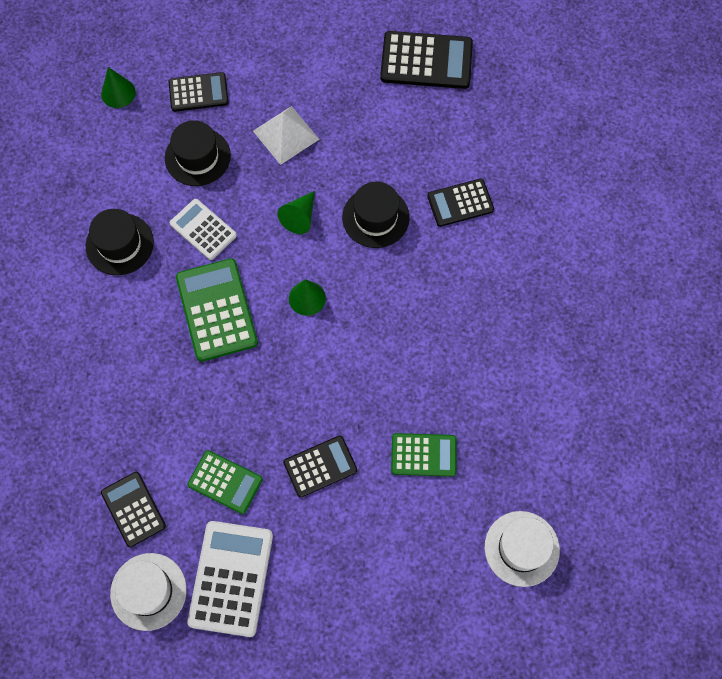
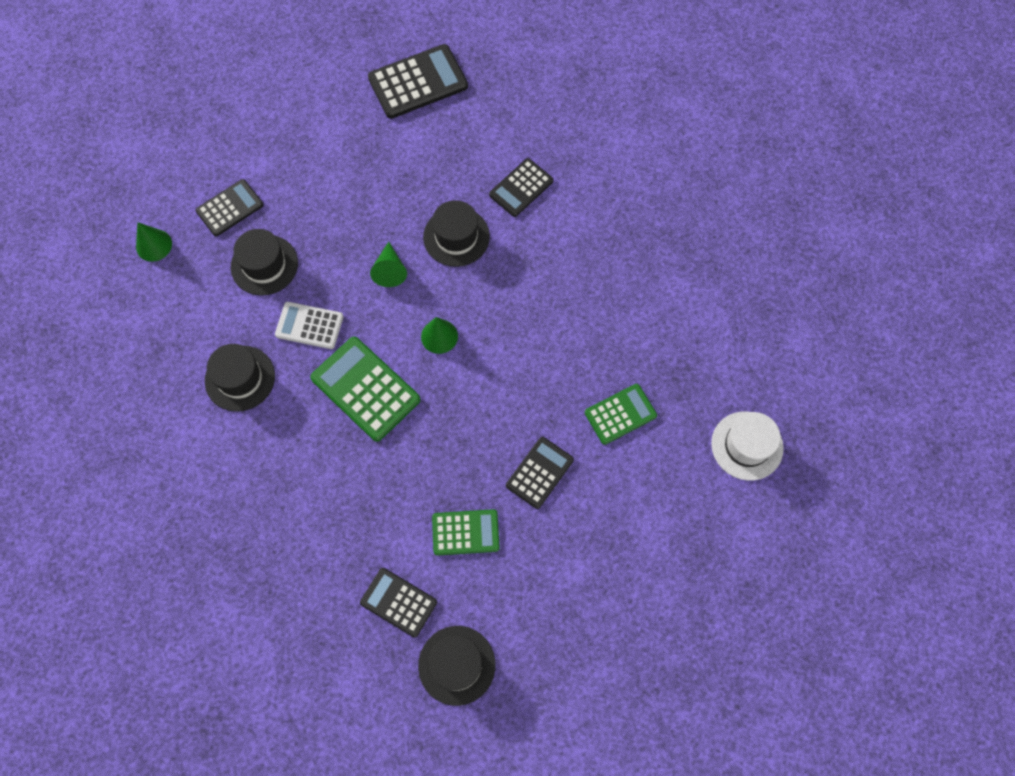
camera: 30 degrees left, 0 degrees up
white hat [110,553,187,631] -> black hat [418,626,496,706]
white calculator [187,521,273,637] -> none
white pyramid [253,106,319,165] -> none

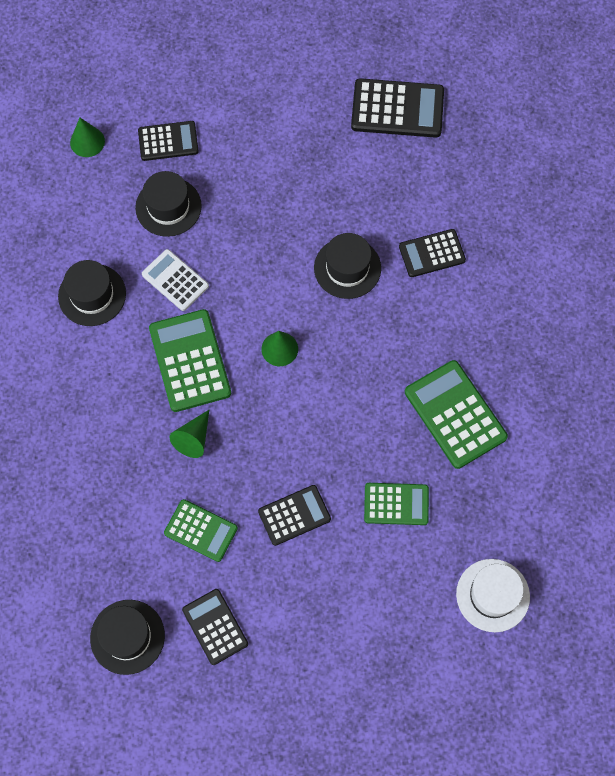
camera: 30 degrees right, 0 degrees up
black calculator [360,568,437,637] -> black calculator moved to [182,589,248,665]
green cone [370,242,407,287] -> green cone moved to [170,410,209,458]
none -> green calculator [405,360,508,469]

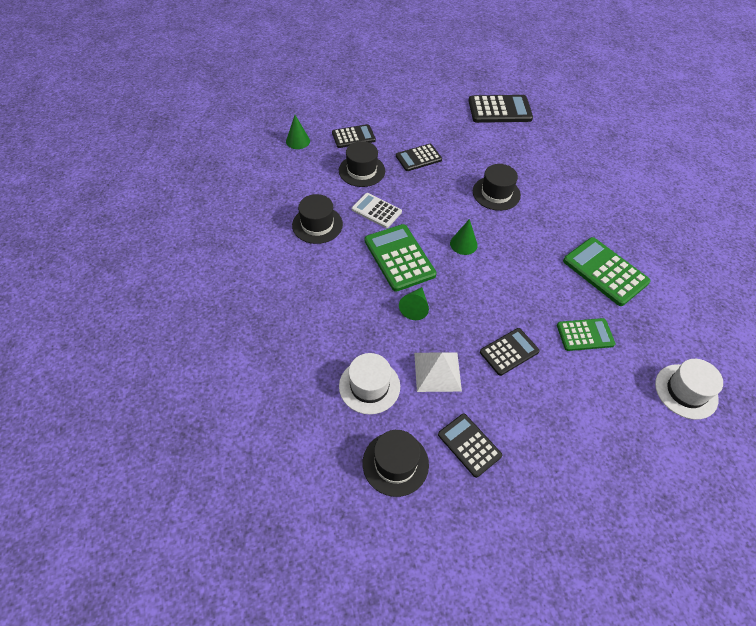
camera: 10 degrees left, 15 degrees down
green calculator [164,499,238,562] -> white pyramid [414,352,462,392]
black calculator [399,229,466,277] -> black calculator moved to [396,144,442,171]
none -> white hat [339,353,400,414]

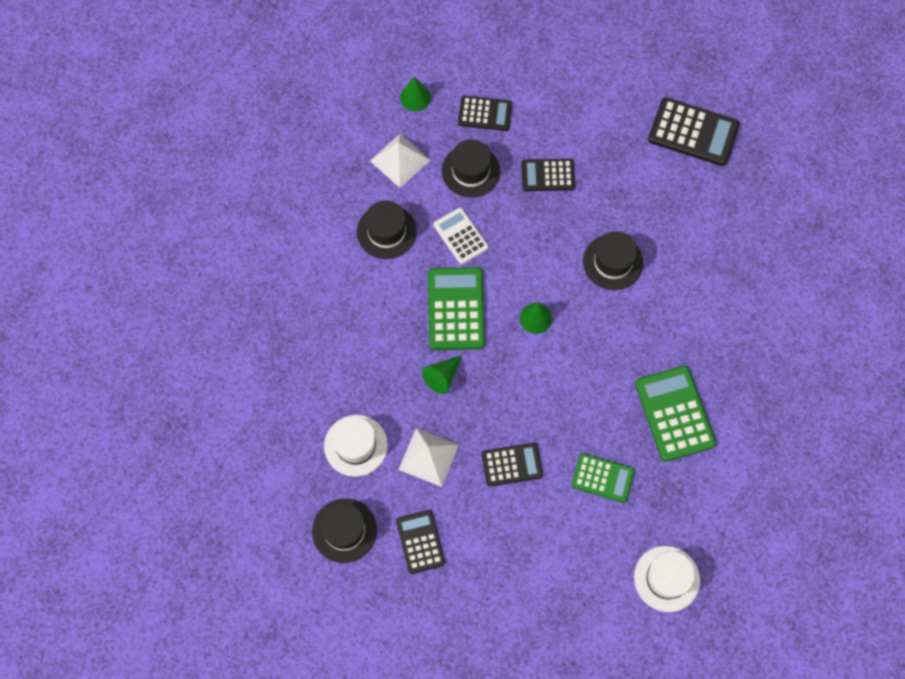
camera: 25 degrees right, 15 degrees up
none -> white pyramid [370,134,430,188]

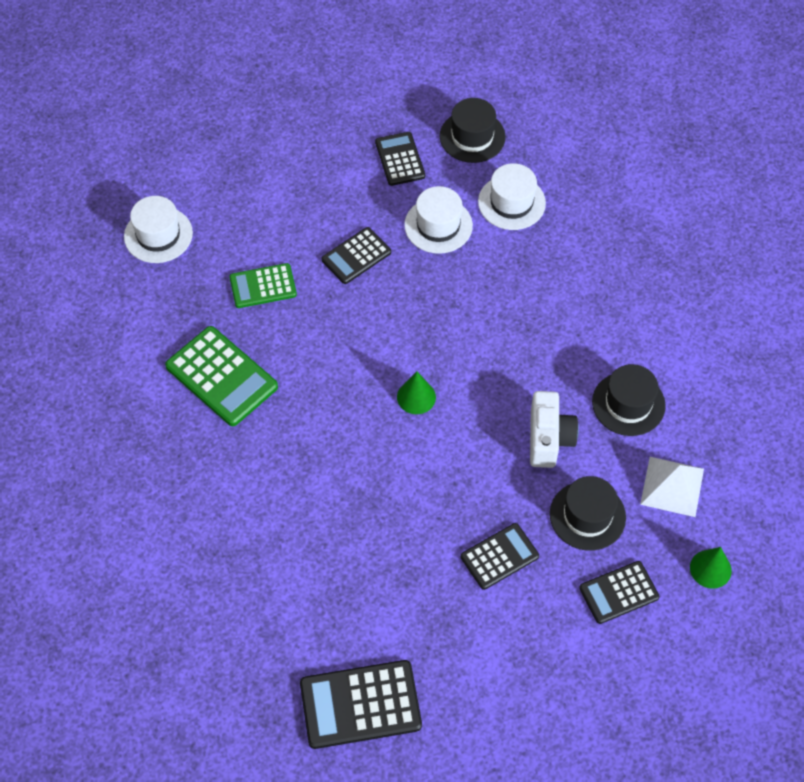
camera: 150 degrees right, 10 degrees down
black calculator [396,510,445,574] -> black calculator turned 150 degrees counterclockwise [375,132,425,186]
white pyramid [398,428,459,487] -> white hat [404,186,473,254]
green cone [422,355,462,394] -> none
green calculator [428,267,485,350] -> none
white calculator [433,208,489,265] -> white camera [530,391,579,468]
black hat [583,231,643,290] -> none

